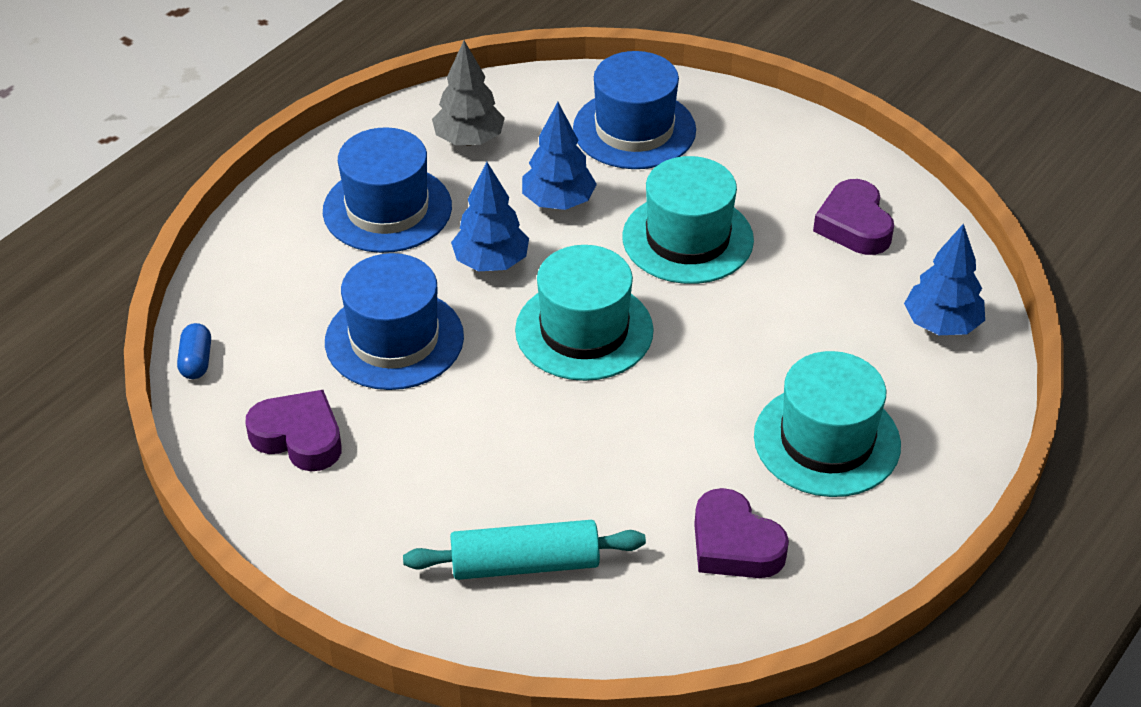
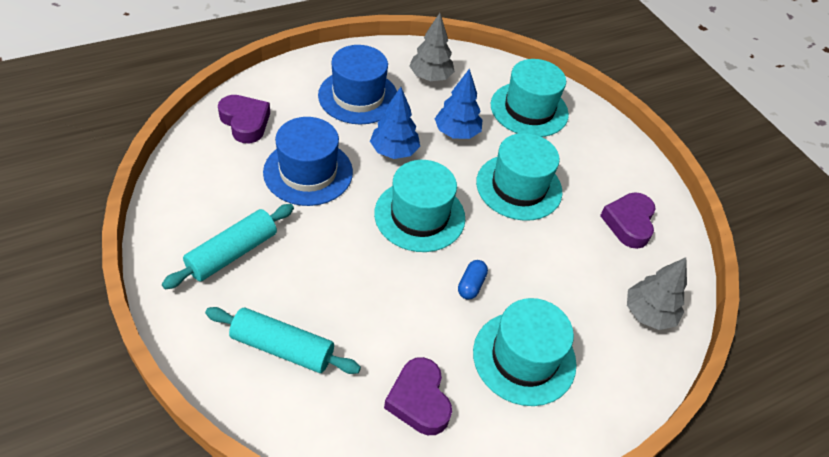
camera: 20 degrees right, 5 degrees up
blue capsule [177,323,211,379] -> blue capsule moved to [458,260,488,300]
purple heart [245,390,342,471] -> purple heart moved to [218,95,270,143]
blue hat [573,51,696,169] -> turquoise hat [491,59,569,137]
blue tree [904,223,985,335] -> grey tree [627,257,687,330]
none -> turquoise rolling pin [162,204,294,289]

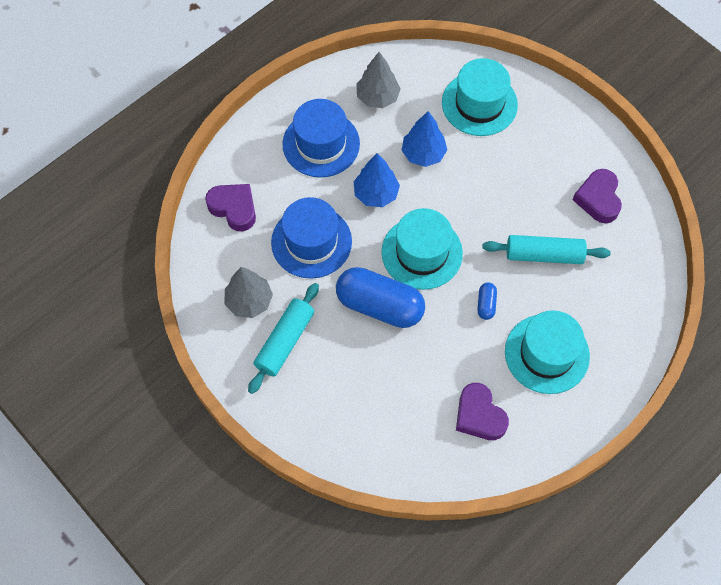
camera: 10 degrees left, 15 degrees up
turquoise rolling pin [205,307,361,374] -> turquoise rolling pin moved to [482,235,611,264]
turquoise hat [476,133,562,221] -> none
grey tree [627,257,687,330] -> grey tree moved to [225,267,273,318]
none -> blue capsule [336,267,425,328]

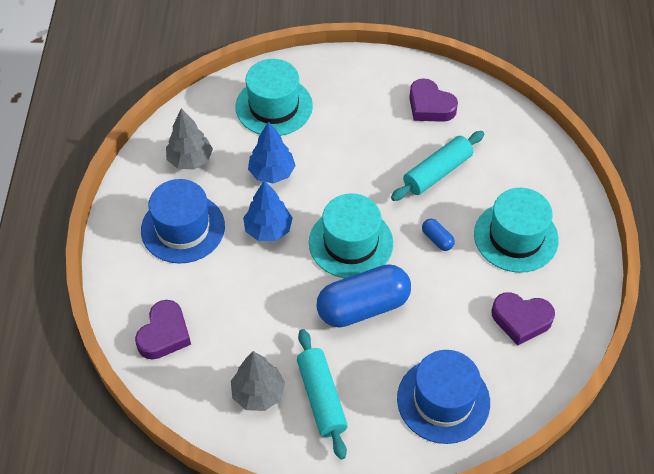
camera: 45 degrees left, 10 degrees down
purple heart [205,184,256,231] -> purple heart turned 120 degrees clockwise [135,300,191,360]
blue hat [271,197,352,279] -> blue hat moved to [397,350,490,444]

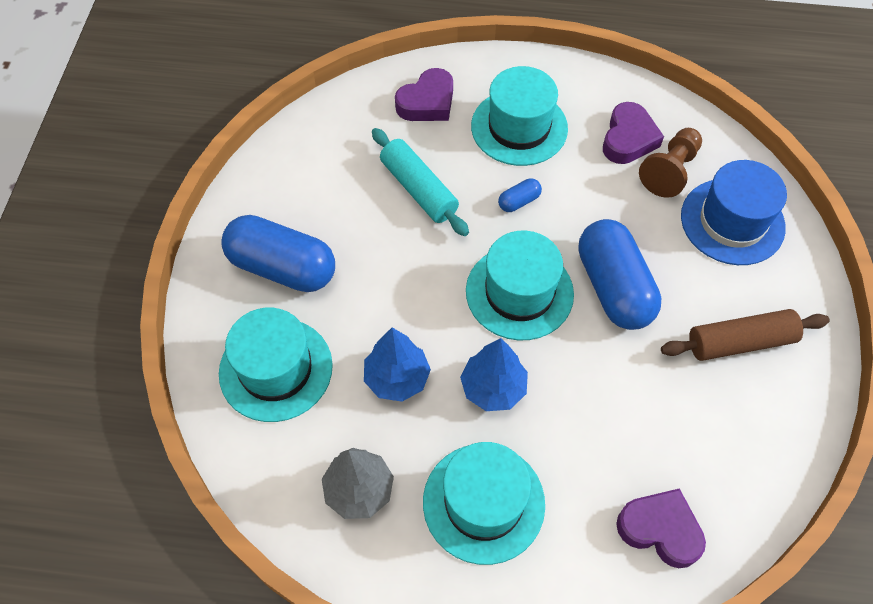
camera: 85 degrees left, 5 degrees up
blue hat [141,179,225,264] -> turquoise hat [423,442,545,565]
grey tree [231,351,285,411] -> none
turquoise rolling pin [297,329,348,460] -> brown rolling pin [661,309,830,361]
purple heart [409,79,458,122] -> purple heart moved to [395,68,453,121]
none -> blue capsule [221,215,335,292]
none -> brown pawn [639,128,702,198]

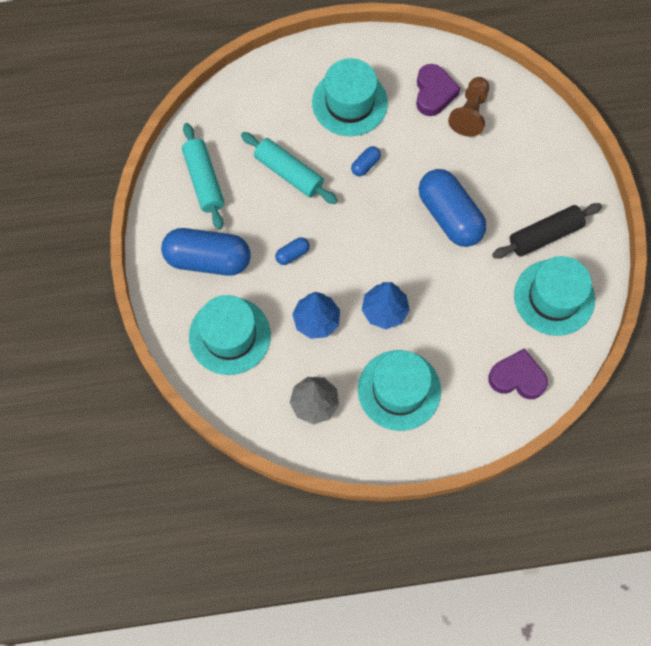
camera: 15 degrees left, 10 degrees up
purple heart [395,68,453,121] -> none
turquoise hat [466,230,574,340] -> turquoise hat moved to [514,256,595,336]
brown rolling pin [661,309,830,361] -> black rolling pin [492,203,602,259]
blue hat [681,160,787,265] -> none
none -> turquoise rolling pin [182,123,224,230]
none -> blue capsule [275,237,310,265]

